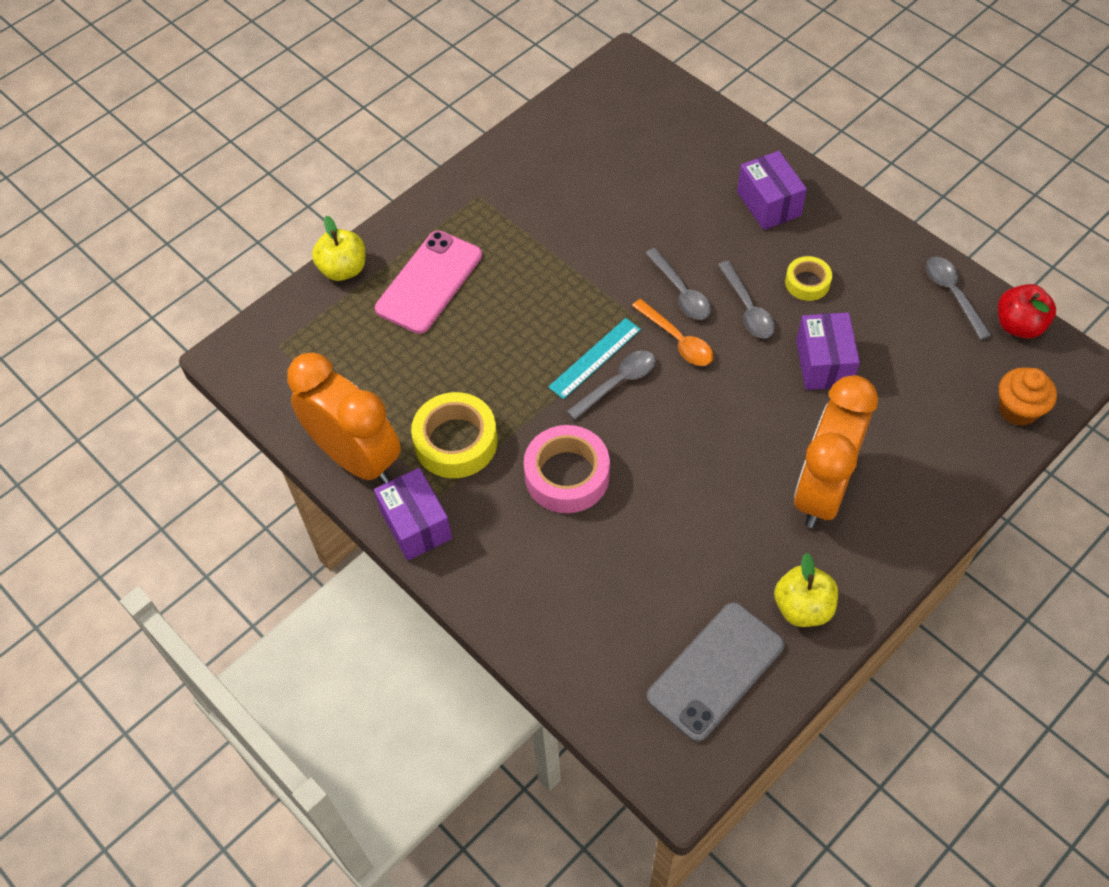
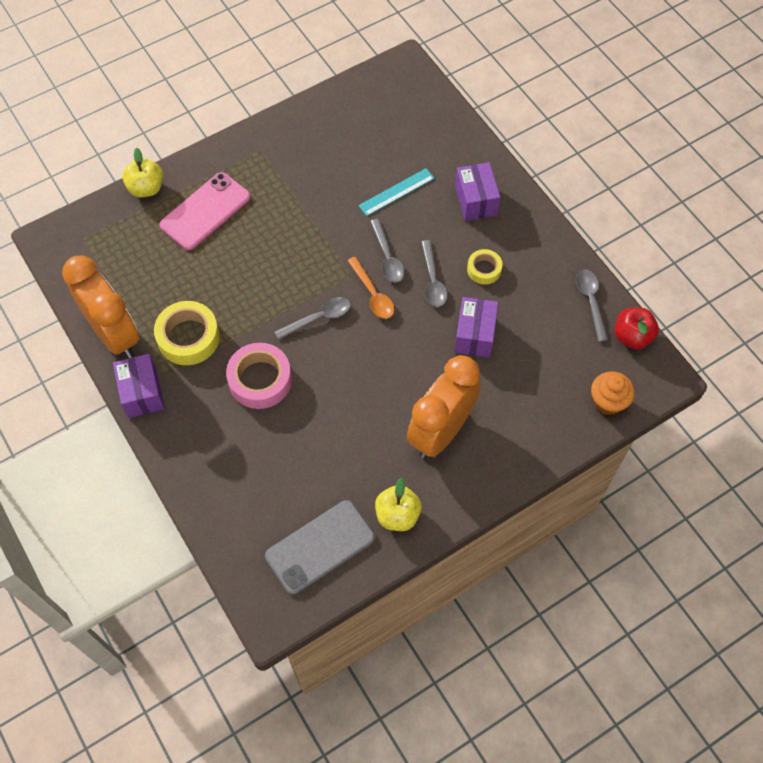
camera: 10 degrees right, 5 degrees up
turquoise ruler [548,318,641,399] -> turquoise ruler moved to [358,168,435,216]

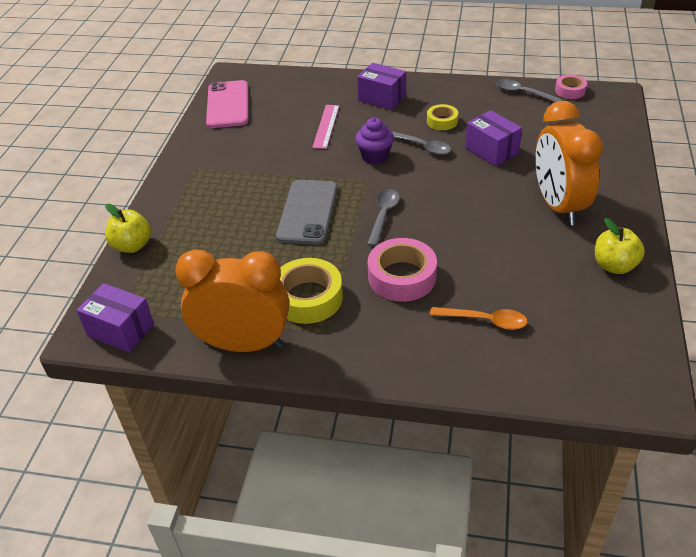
camera: 45 degrees left, 20 degrees down
purple box [113,354,165,418] -> purple box moved to [77,283,154,352]
pink phone [160,172,250,250] -> pink phone moved to [206,80,248,128]
grey phone [265,500,375,595] -> grey phone moved to [276,180,338,245]
orange spoon [348,257,394,319] -> orange spoon moved to [430,307,528,330]
turquoise ruler [358,168,435,216] -> pink ruler [312,105,339,149]
grey spoon [370,219,404,283] -> purple cupcake [355,118,394,165]
orange cupcake [591,371,635,415] -> none
red apple [615,308,659,349] -> pink tape [555,75,587,99]

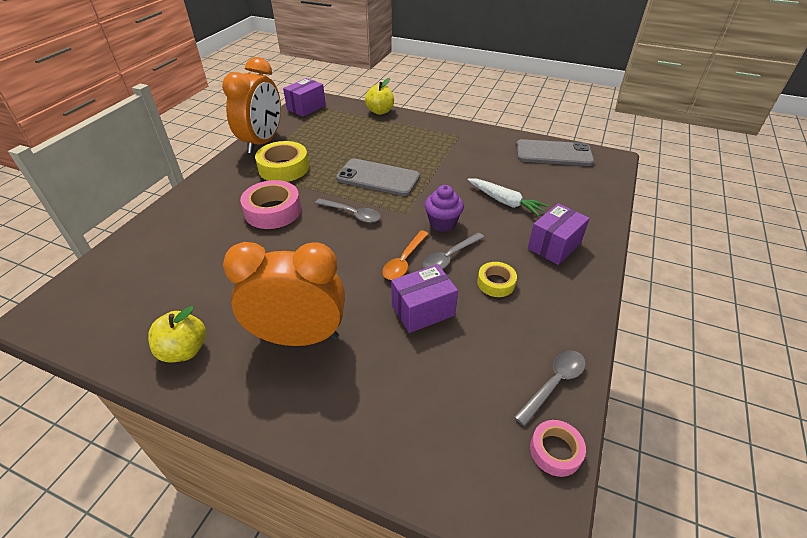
camera: 100 degrees right, 0 degrees up
pink phone [206,80,248,128] -> grey phone [516,139,594,166]
pink ruler [312,105,339,149] -> white carrot [467,179,548,216]
orange spoon [430,307,528,330] -> orange spoon moved to [382,230,429,280]

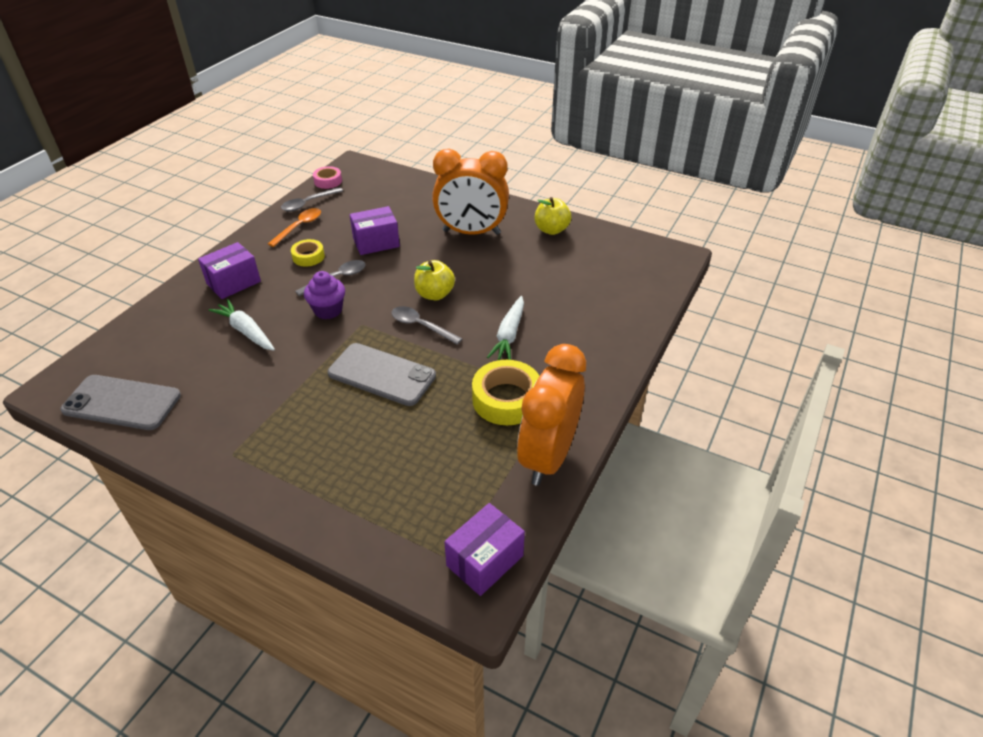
camera: 175 degrees left, 0 degrees up
pink tape [240,180,301,229] -> white carrot [487,296,524,360]
yellow apple [365,78,394,115] -> yellow apple moved to [414,260,455,300]
orange spoon [382,230,429,280] -> orange spoon moved to [268,208,321,247]

